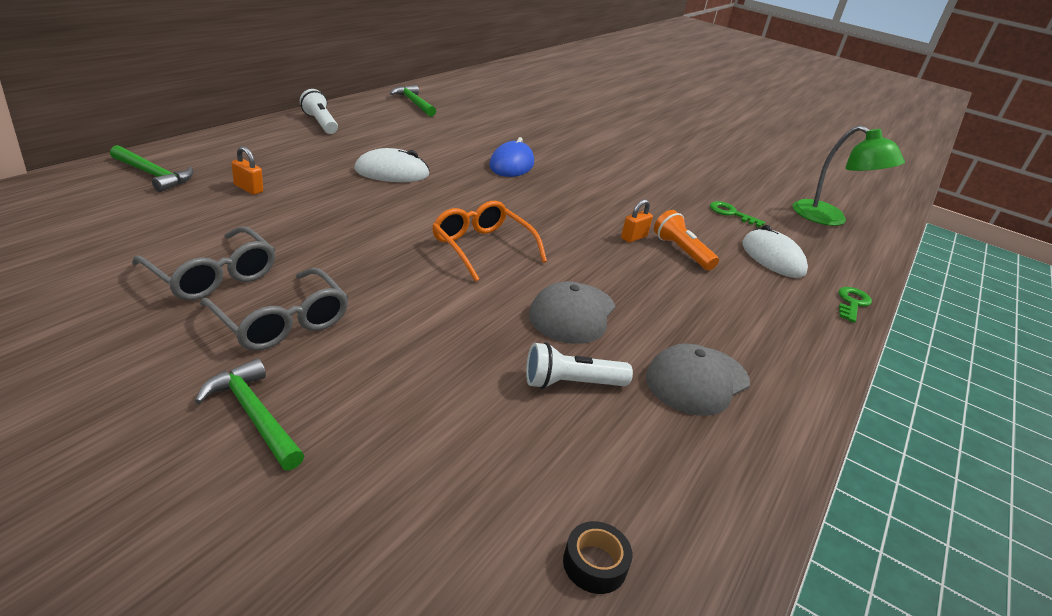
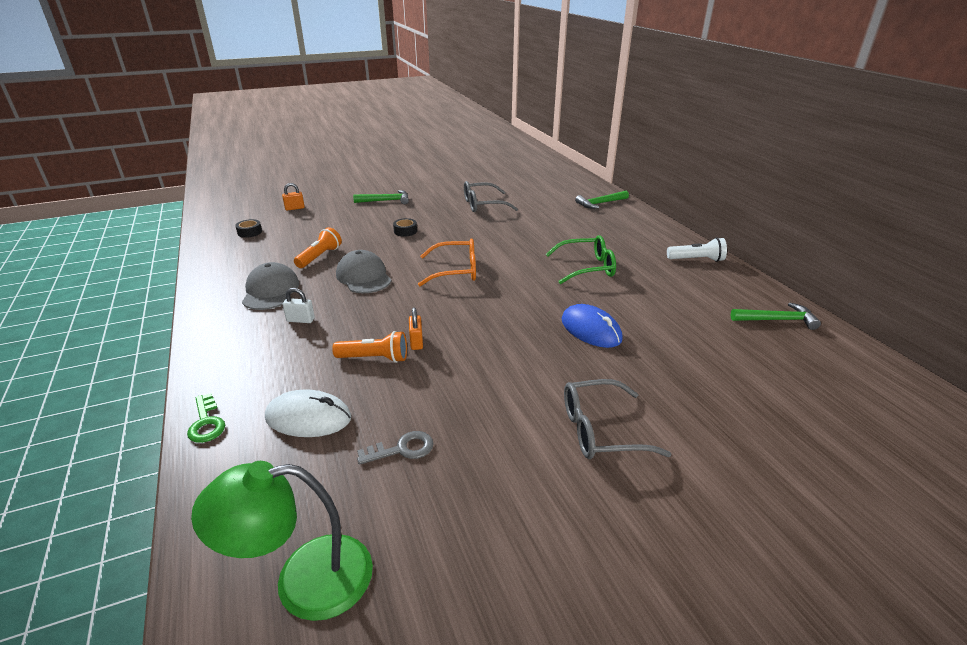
camera: 130 degrees right, 0 degrees up
grey glasses [200,268,349,351] -> grey glasses moved to [564,379,671,459]
orange padlock [231,146,263,195] -> orange padlock moved to [282,183,305,211]
white mouse [354,148,430,182] -> green glasses [546,235,616,284]
white flashlight [526,342,633,389] -> orange flashlight [294,227,342,268]
green key [710,201,765,227] -> grey key [357,431,433,465]
none -> white padlock [283,288,315,323]
none -> black tape [393,218,417,237]

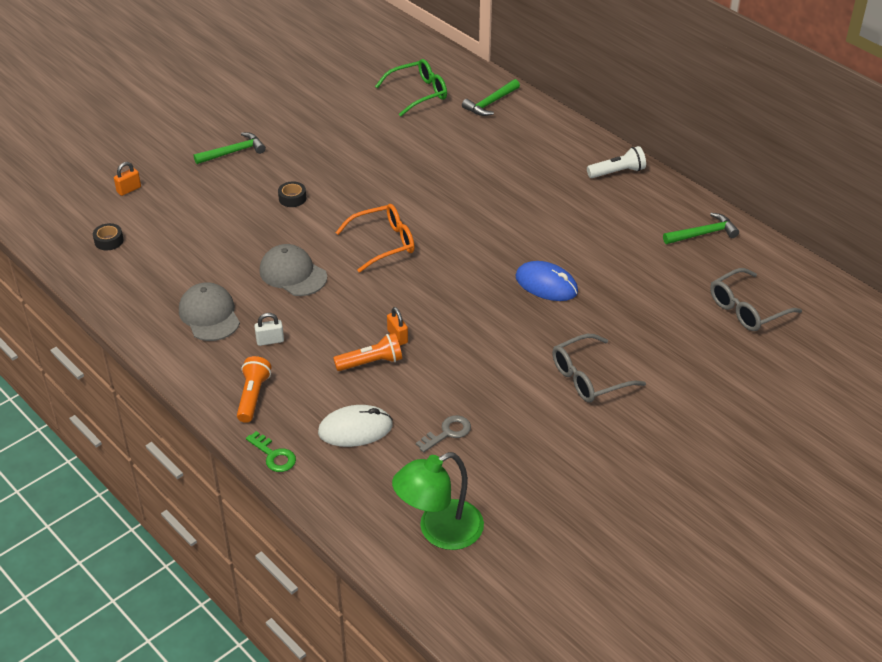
camera: 20 degrees left, 10 degrees up
orange flashlight [294,227,342,268] -> orange flashlight moved to [237,356,271,423]
grey glasses [464,181,518,212] -> grey glasses moved to [710,268,802,331]
green glasses [546,235,616,284] -> green glasses moved to [375,59,447,117]

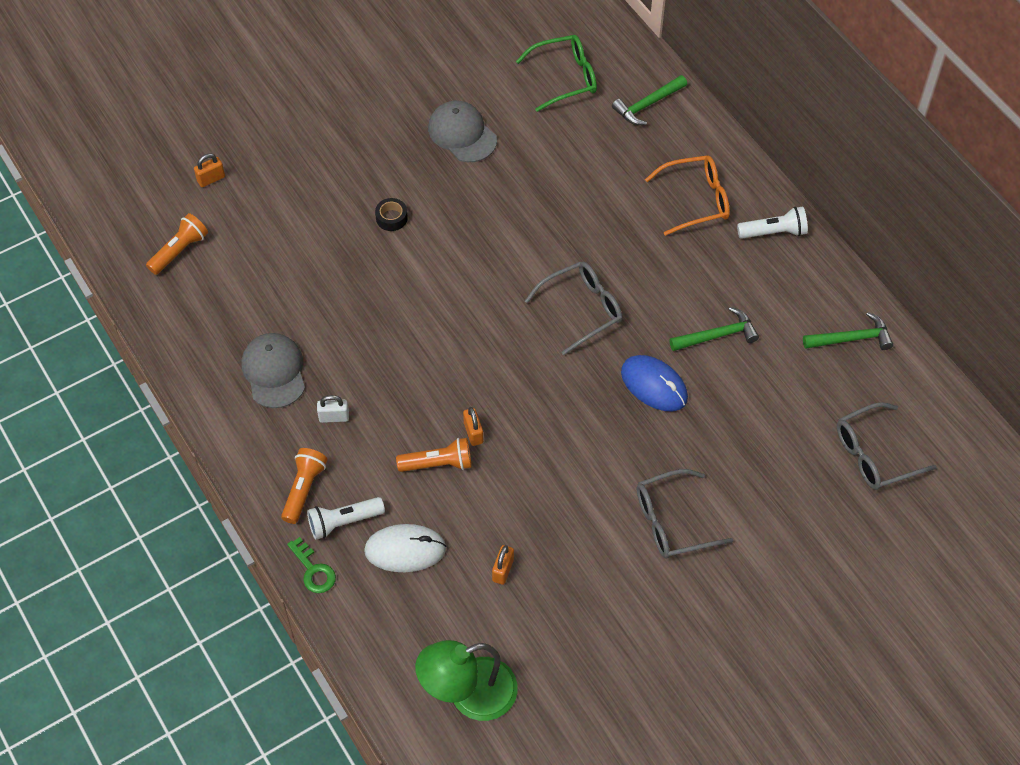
camera: 10 degrees right, 15 degrees up
black tape [93,223,124,250] -> orange flashlight [146,213,208,275]
green hammer [194,132,266,164] -> green hammer moved to [669,307,759,351]
grey cap [259,244,327,296] -> grey cap moved to [428,101,497,162]
orange glasses [335,204,415,273] -> orange glasses moved to [645,155,730,236]
grey key [416,415,471,453] -> orange padlock [492,545,514,585]
none -> white flashlight [307,497,385,540]
none -> grey glasses [525,261,622,355]

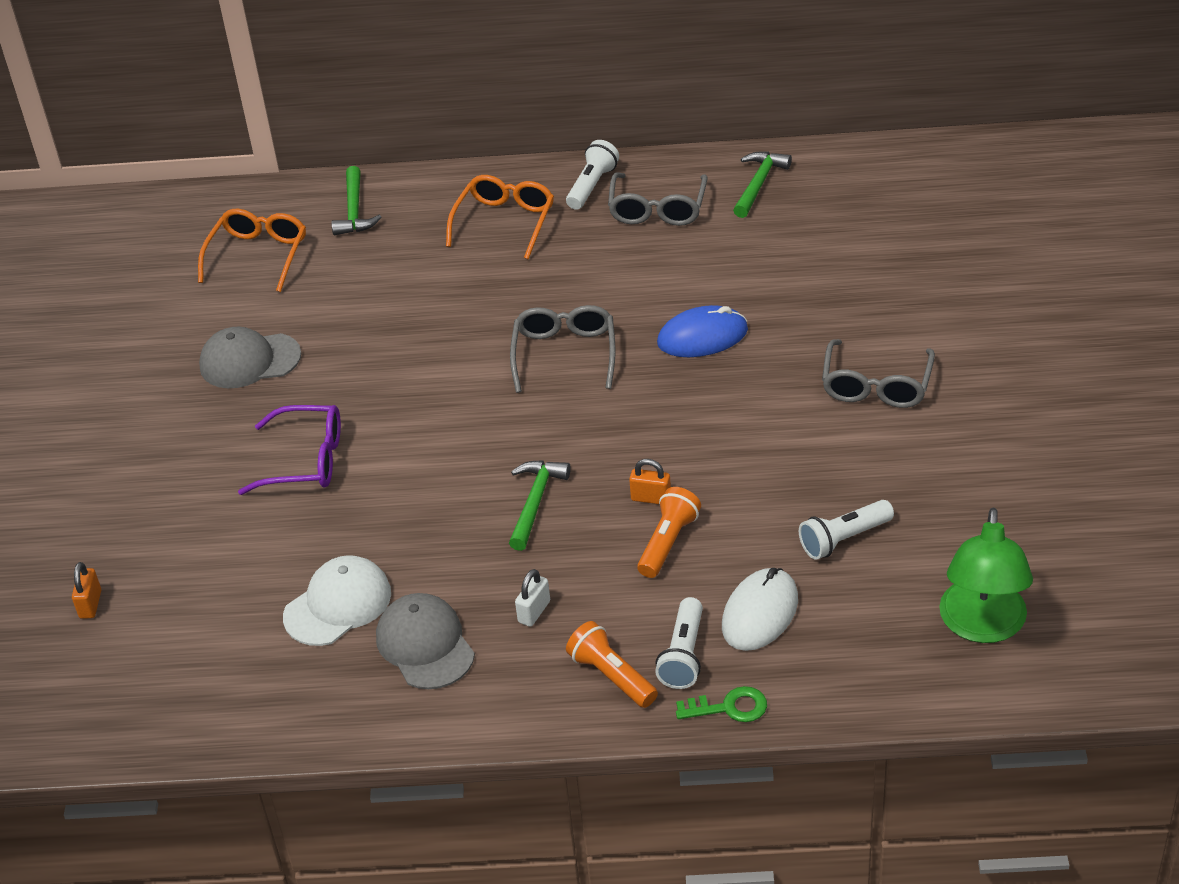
camera: 55 degrees left, 15 degrees down
orange flashlight [146,213,208,275] -> none
grey cap [241,333,305,408] -> grey cap turned 45 degrees clockwise [376,593,475,689]
black tape [375,198,408,231] -> purple glasses [238,405,341,495]
orange padlock [492,545,514,585] -> white flashlight [799,500,894,560]
green glasses [516,35,597,112] -> orange glasses [198,209,306,292]
green hammer [669,307,759,351] -> green hammer moved to [509,460,571,551]
grey glasses [837,402,937,490] -> grey glasses moved to [608,173,708,226]
none -> white cap [283,555,391,646]

